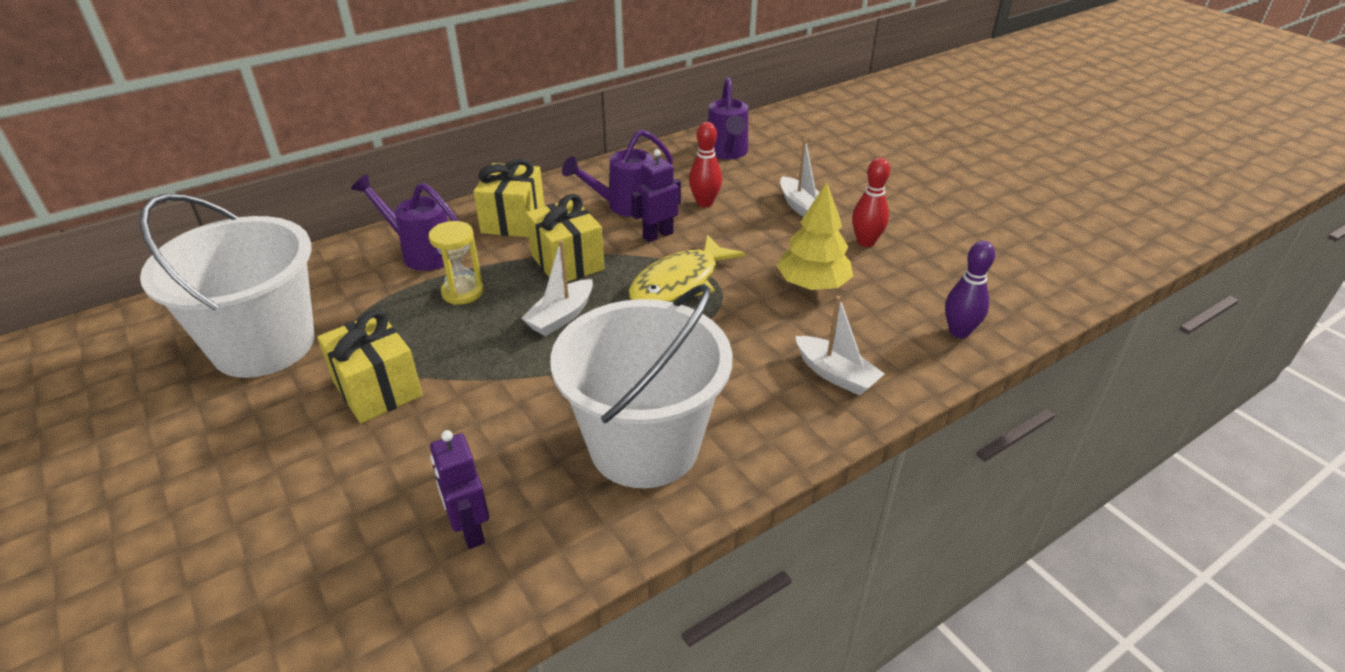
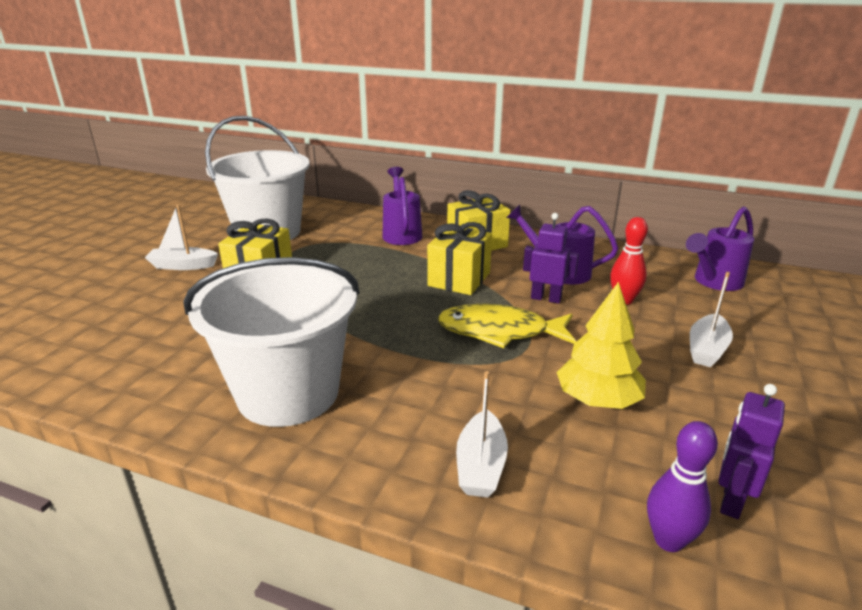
camera: 55 degrees right, 10 degrees down
yellow hourglass [428,221,484,305] -> none
purple robot [430,430,489,549] -> purple robot moved to [718,384,785,519]
white boat [521,241,593,336] -> white boat moved to [145,204,218,270]
red bowling pin [852,158,890,247] -> none

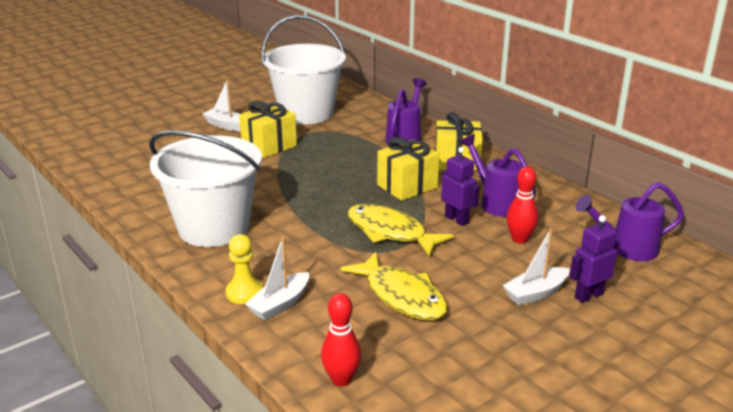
camera: 30 degrees right, 0 degrees up
yellow tree [556,282,646,409] -> yellow fish [341,252,448,320]
purple bowling pin [647,421,718,552] -> red bowling pin [321,293,361,386]
purple robot [718,384,785,519] -> purple robot moved to [569,215,617,303]
none -> yellow pawn [225,234,263,304]

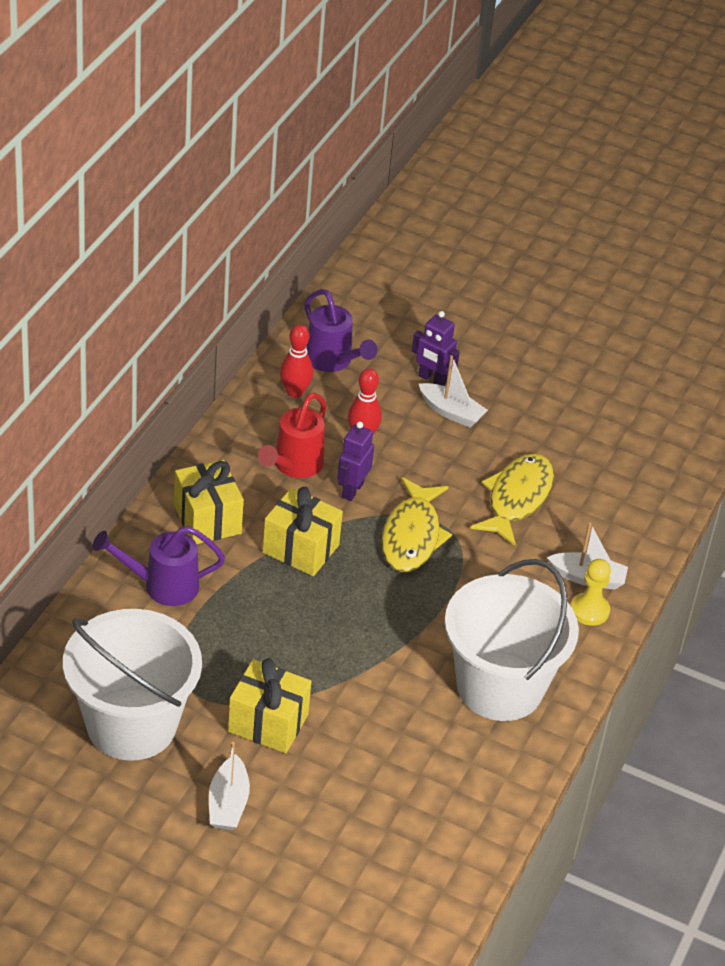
camera: 120 degrees left, 15 degrees up
red bowling pin [321,293,361,386] -> red bowling pin moved to [280,324,313,398]
purple watering can [460,134,536,217] -> red watering can [258,393,327,478]

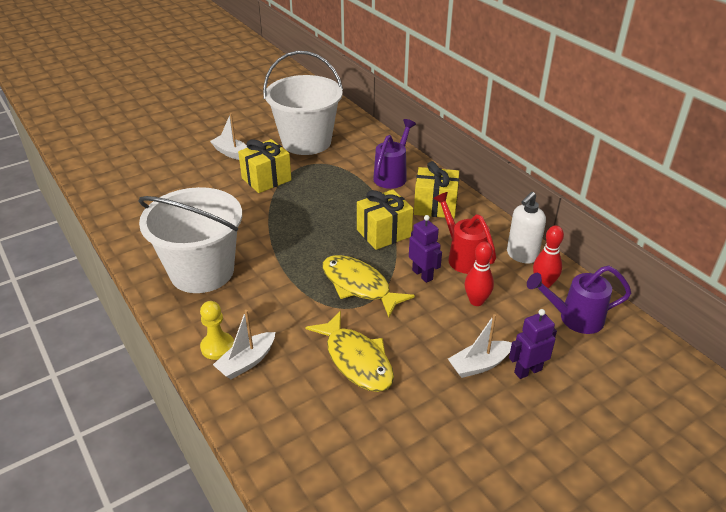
camera: 125 degrees right, 5 degrees down
none -> white soap dispenser [507,192,546,264]

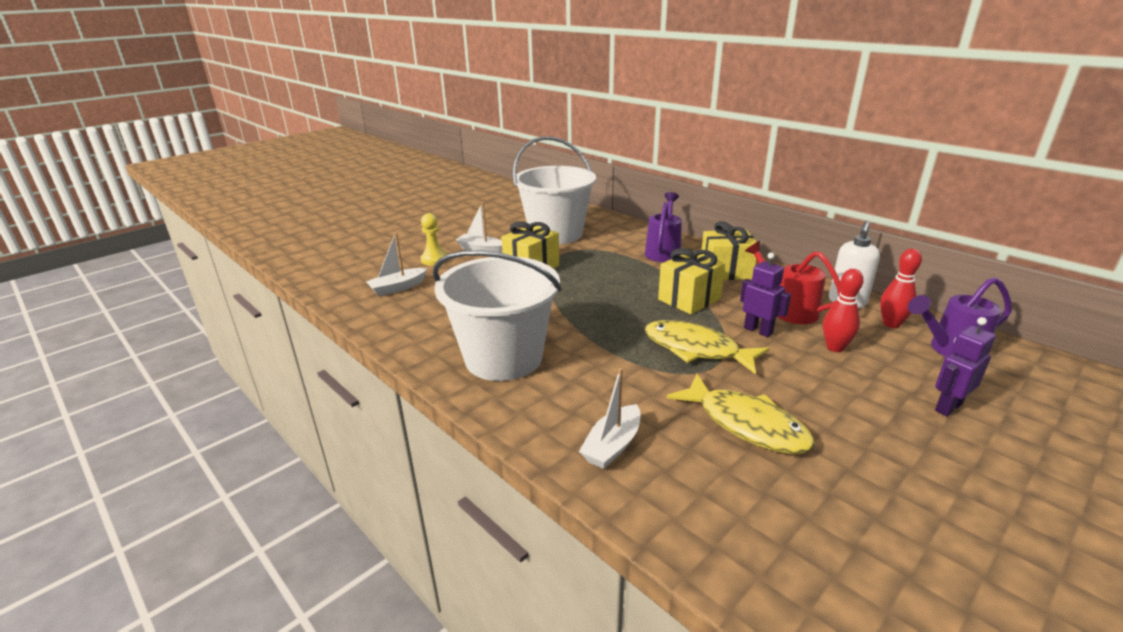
camera: 10 degrees left, 10 degrees down
yellow pawn [200,301,234,360] -> yellow pawn moved to [420,213,448,265]
white boat [448,314,512,378] -> white boat moved to [366,233,427,296]

